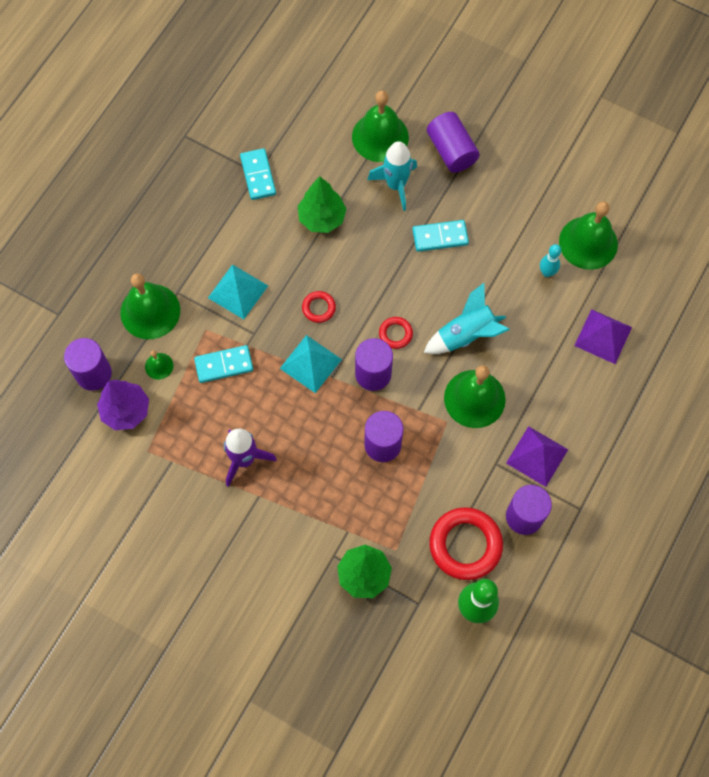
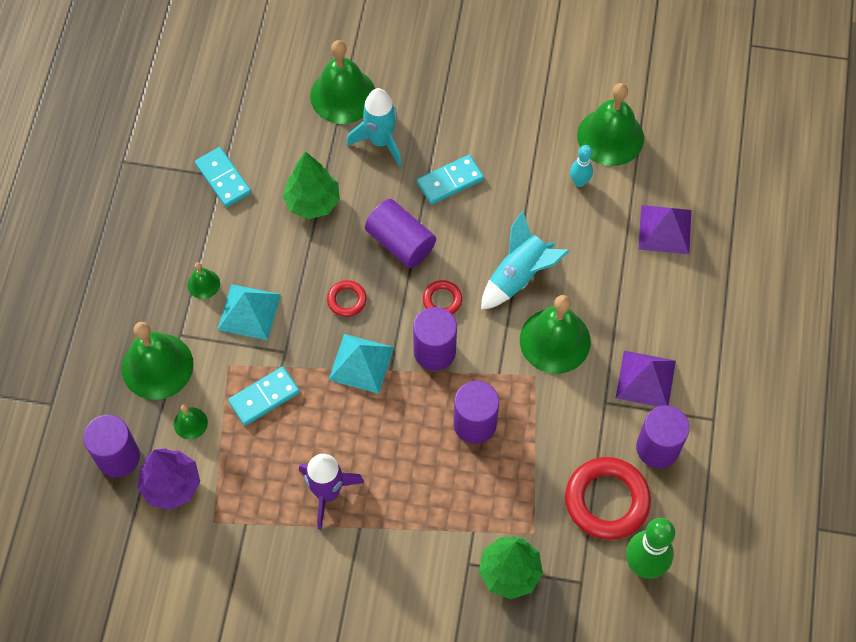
camera: 20 degrees left, 5 degrees down
purple cylinder [427,112,480,173] -> purple cylinder moved to [365,199,436,268]
none -> green bell [188,262,220,299]

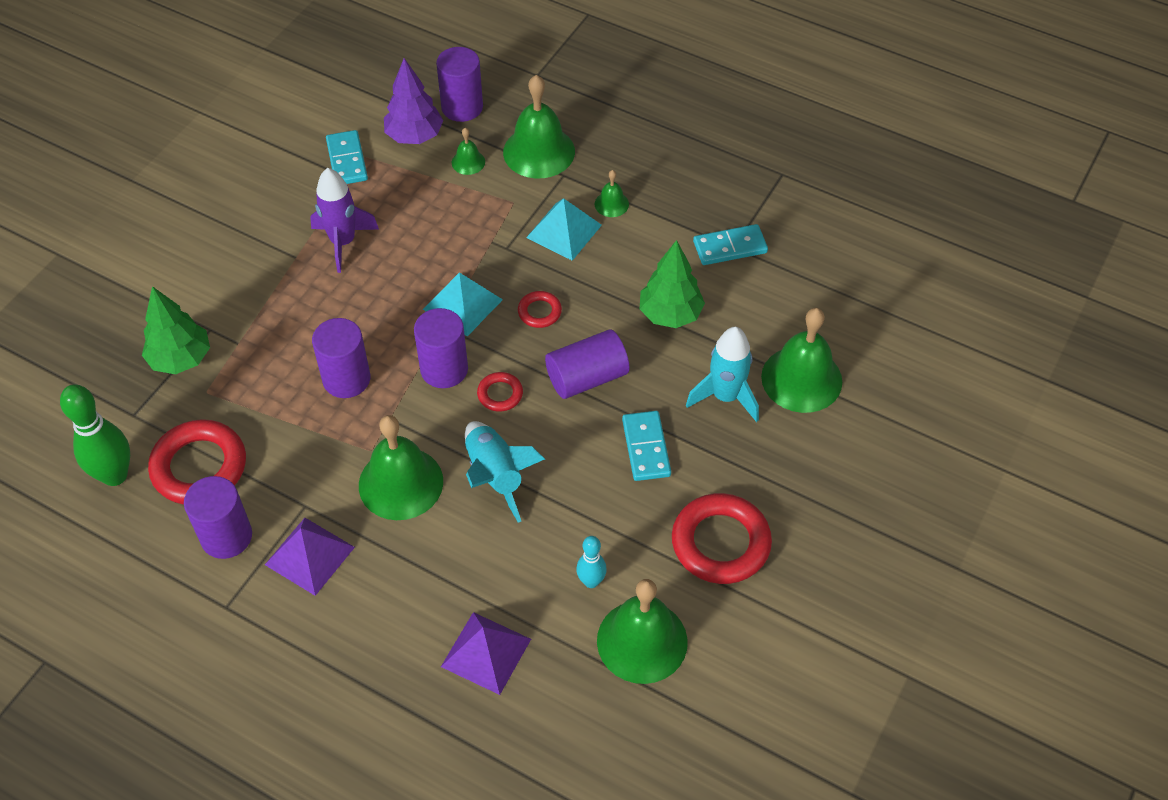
camera: 110 degrees right, 10 degrees down
turquoise domino [228,366,300,426] -> turquoise domino moved to [326,130,368,184]
none -> red ring [672,493,772,584]

